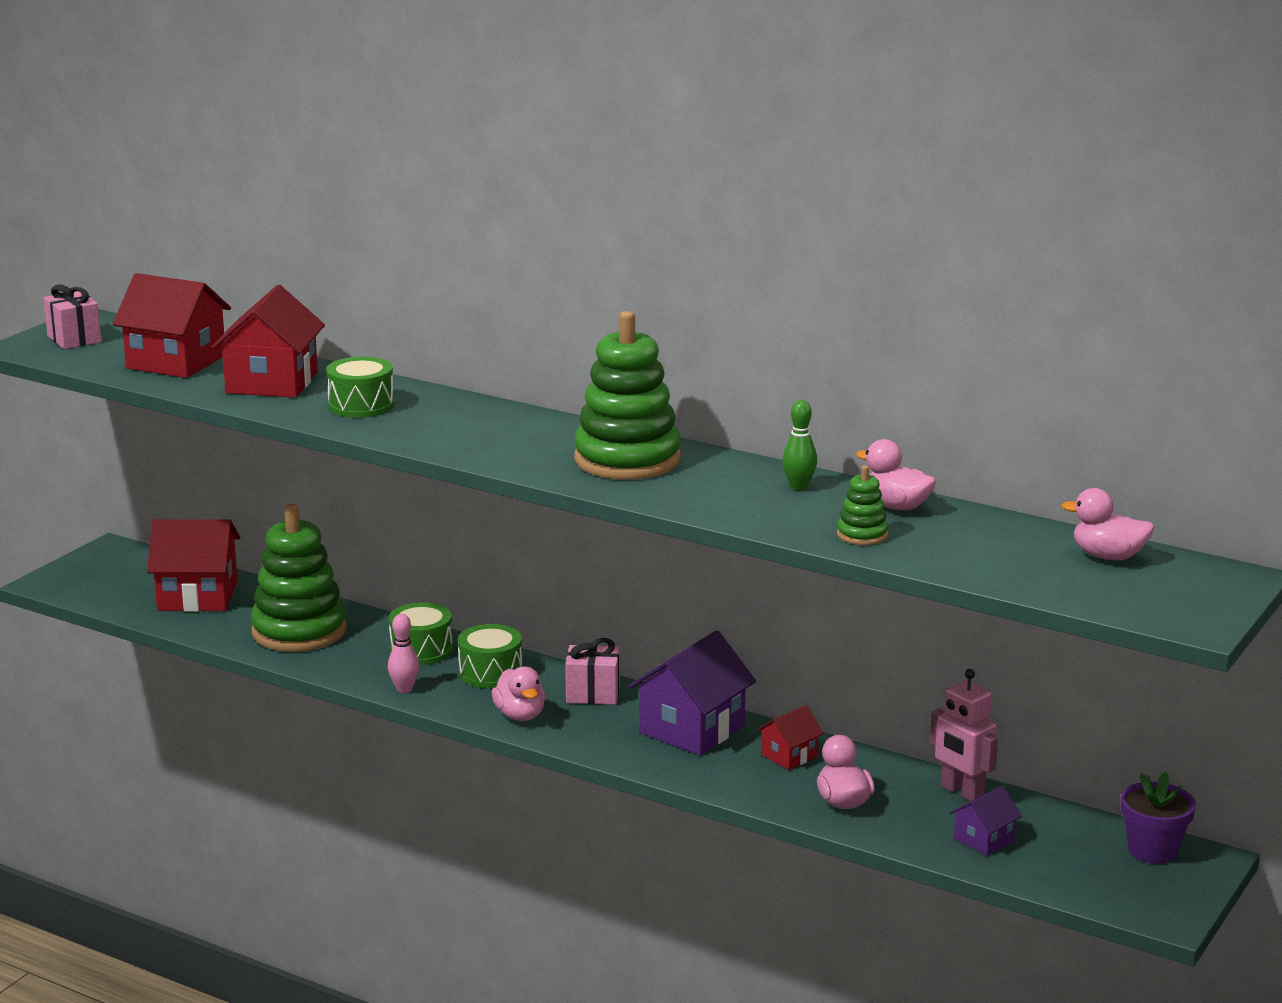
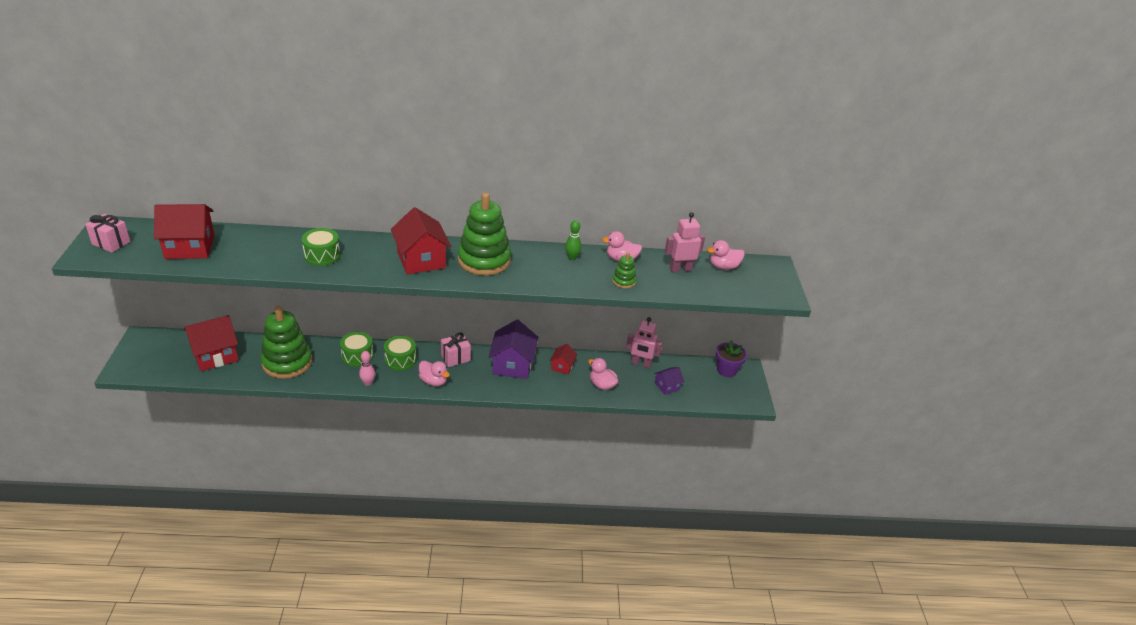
camera: 35 degrees left, 15 degrees up
red house [212,285,325,398] -> red house moved to [391,207,451,274]
purple house [950,786,1022,856] -> purple house turned 45 degrees clockwise [654,367,684,395]
none -> pink robot [665,212,705,273]

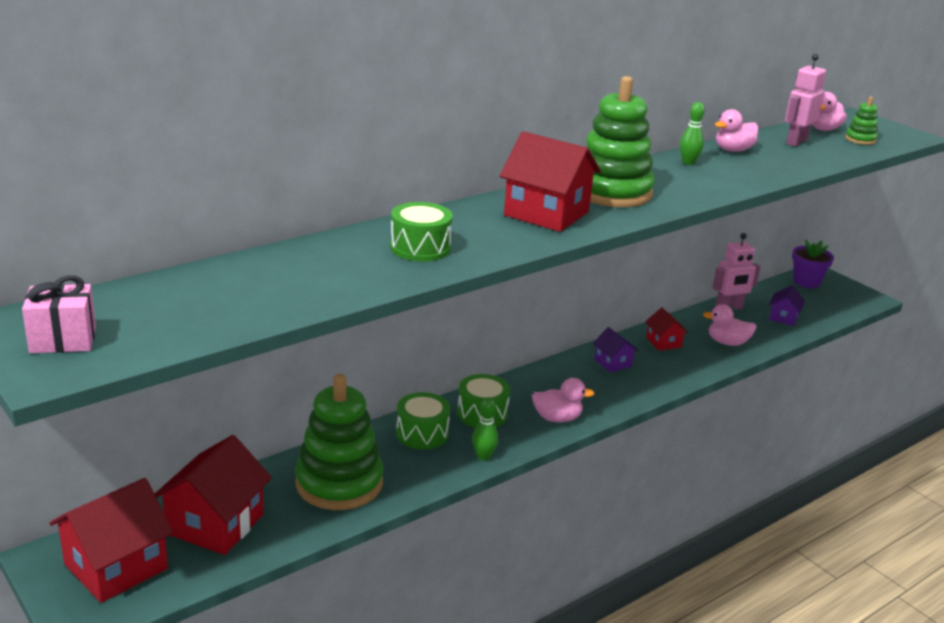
camera: 35 degrees left, 10 degrees down
red house [154,204,215,259] -> red house moved to [49,478,174,603]
pink bowling pin [359,351,375,386] -> green bowling pin [472,397,498,461]
pink gift [441,332,471,367] -> none
purple house [488,320,538,379] -> purple house [593,327,639,372], size x0.52
green stacking toy [612,252,636,288] -> green stacking toy moved to [845,97,878,145]

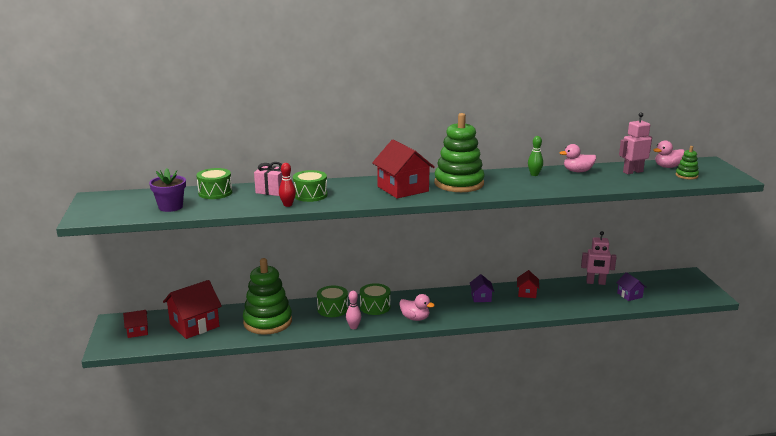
camera: 30 degrees right, 5 degrees down
pink gift [22,275,96,353] -> pink gift moved to [254,162,283,196]
red house [49,478,174,603] -> red house [123,310,148,338], size x0.52
green bowling pin [472,397,498,461] -> pink bowling pin [346,291,361,329]
pink duck [703,304,757,346] -> none
purple house [769,285,805,326] -> purple house turned 75 degrees counterclockwise [616,272,647,301]
purple flower pot [792,239,834,288] -> purple flower pot moved to [149,168,186,212]
none -> green drum [196,168,232,199]
none -> red bowling pin [279,163,296,207]

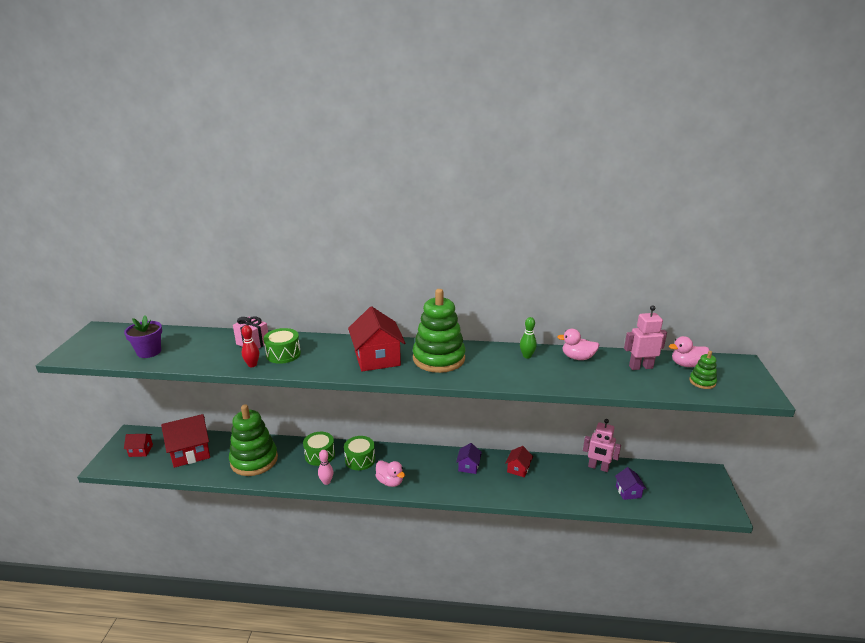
camera: 15 degrees right, 5 degrees up
green drum [196,168,232,199] -> none

